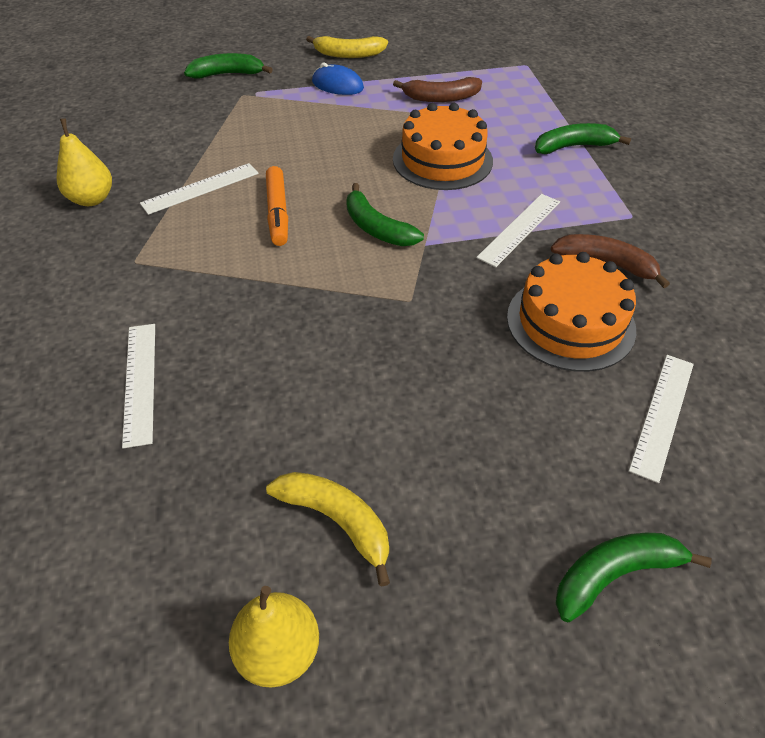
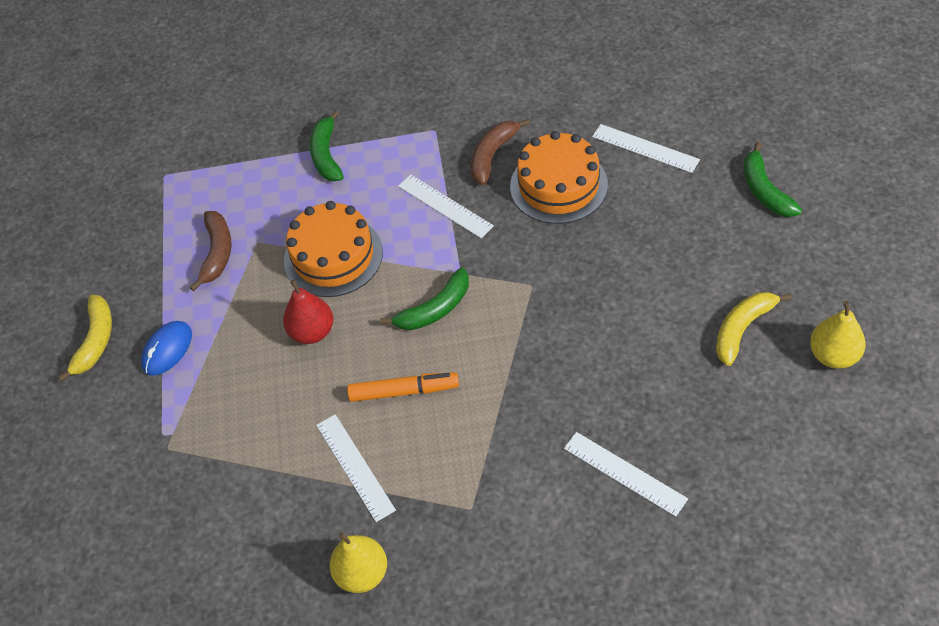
camera: 80 degrees left, 5 degrees up
white ruler [122,324,155,448] -> white ruler turned 45 degrees clockwise [564,432,688,517]
green banana [184,53,273,78] -> none
none -> red pear [283,279,334,344]

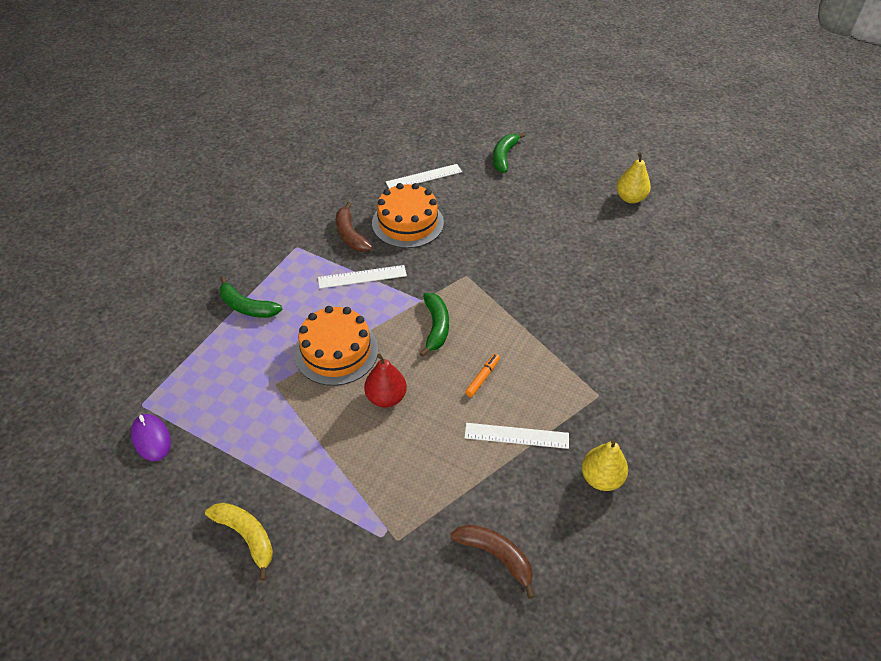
camera: 60 degrees left, 5 degrees down
blue mouse [141,321,192,376] -> none
brown banana [189,211,231,291] -> brown banana moved to [450,524,535,599]
orange marker [347,372,459,402] -> orange marker [465,354,500,397], size x0.65
white ruler [564,432,688,517] -> none
yellow banana [716,292,792,366] -> none
green banana [744,142,802,217] -> green banana turned 90 degrees clockwise [493,133,526,173]
none -> purple mouse [131,414,171,461]

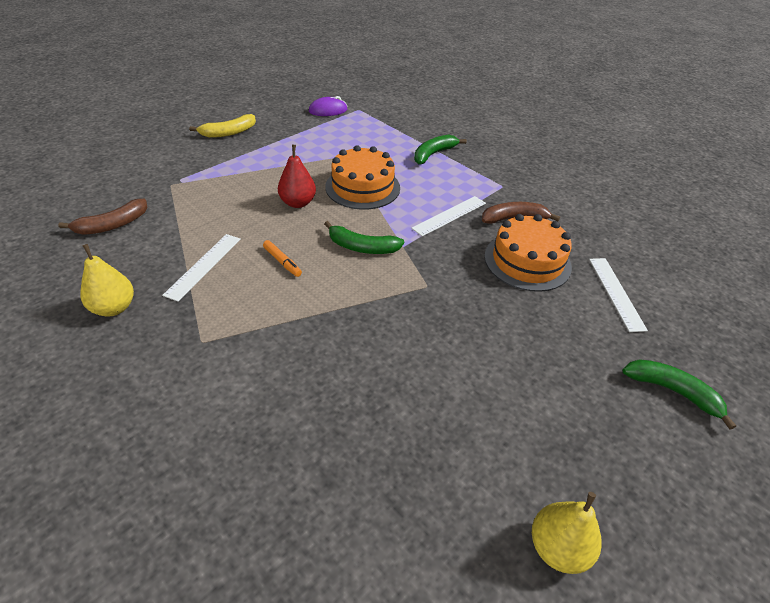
camera: 105 degrees right, 5 degrees down
white ruler [318,265,407,289] -> white ruler turned 45 degrees clockwise [411,196,486,236]

